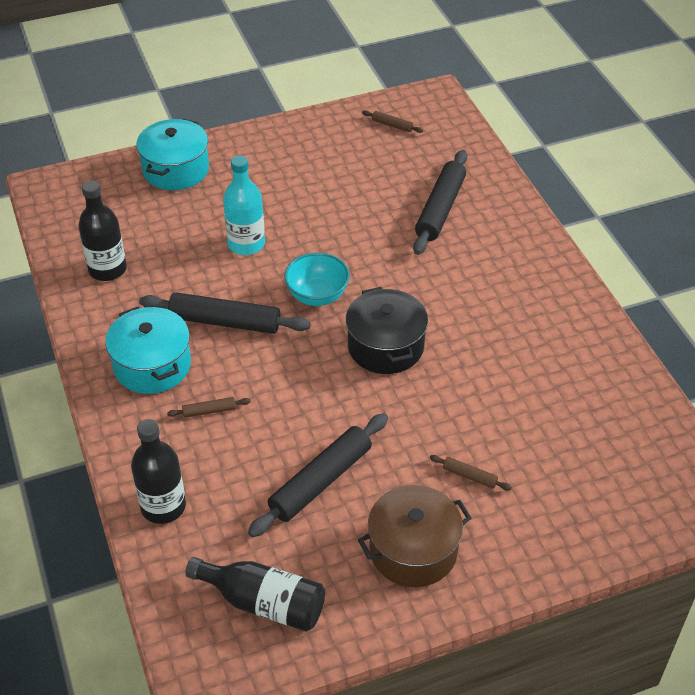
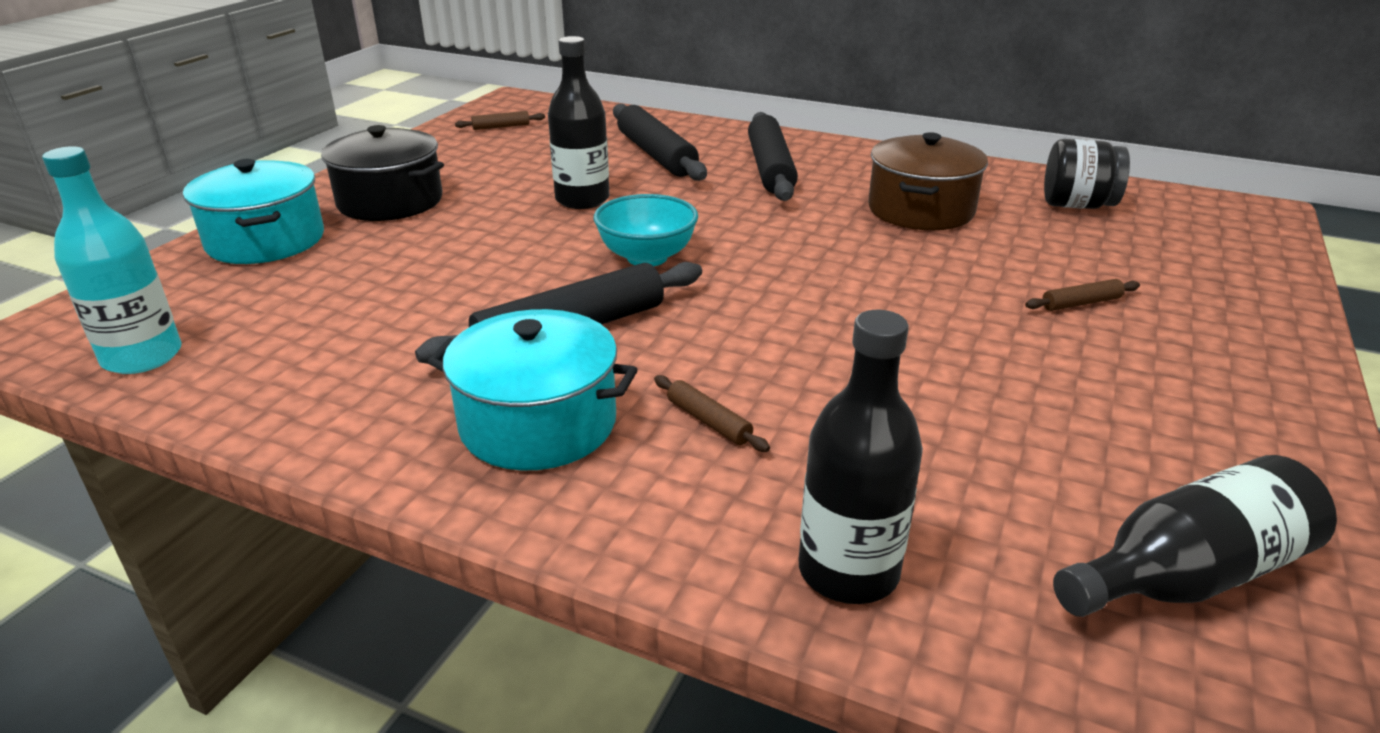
camera: 45 degrees left, 15 degrees down
black bottle [78,181,127,281] -> black bottle moved to [548,36,610,209]
brown rolling pin [167,397,251,418] -> brown rolling pin turned 75 degrees counterclockwise [654,375,770,452]
turquoise bottle [223,155,265,255] -> turquoise bottle moved to [42,146,182,374]
black rolling pin [248,413,388,537] -> black rolling pin moved to [748,112,798,201]
black pot [346,287,428,374] -> black pot moved to [321,125,444,221]
brown pot [358,485,471,587] -> brown pot moved to [868,132,988,230]
none -> black jar [1044,139,1130,209]

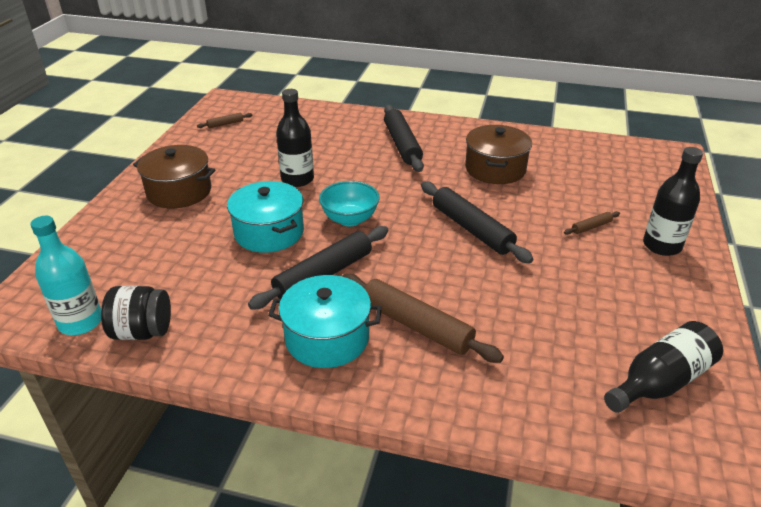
camera: 10 degrees left, 5 degrees up
turquoise pot [183,159,324,264] -> turquoise pot moved to [227,181,304,253]
black pot [321,125,444,221] -> brown pot [133,145,215,209]
black rolling pin [613,104,707,181] -> black rolling pin moved to [421,181,533,263]
brown rolling pin [654,375,770,452] -> brown rolling pin [342,274,504,363], size x2.23
black bottle [799,310,923,604] -> black bottle moved to [643,147,703,256]
black jar [1044,139,1130,209] -> black jar moved to [101,286,171,340]

